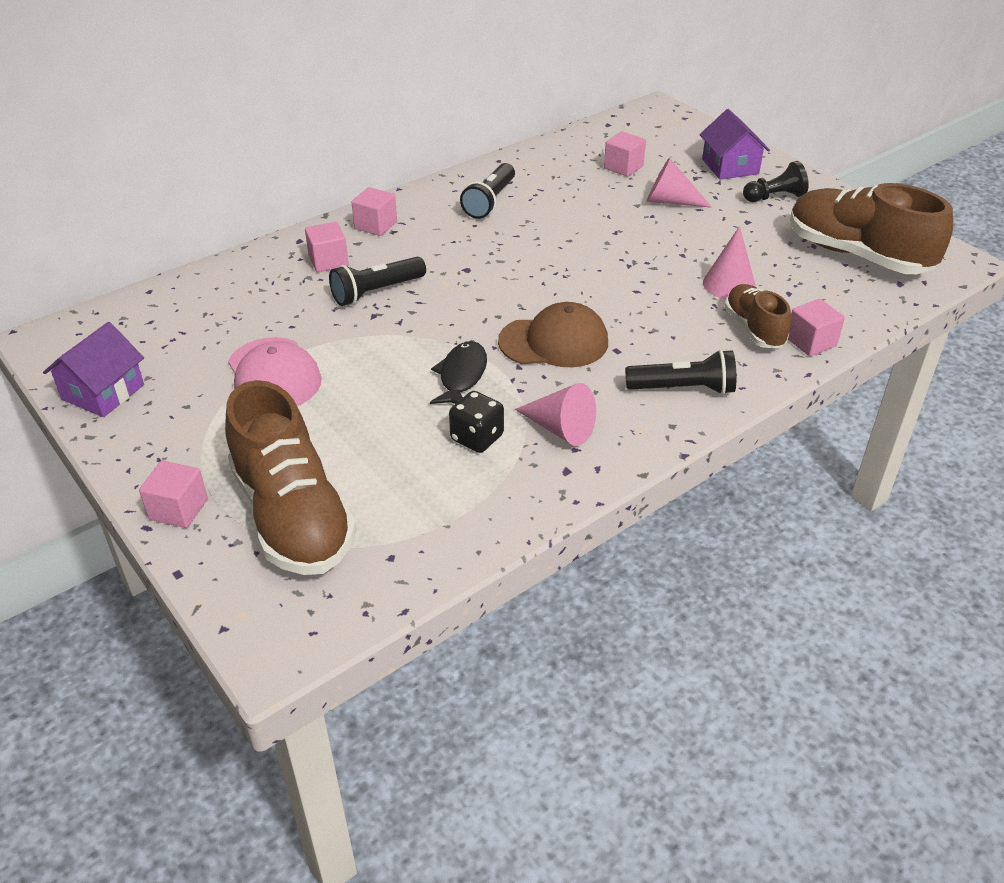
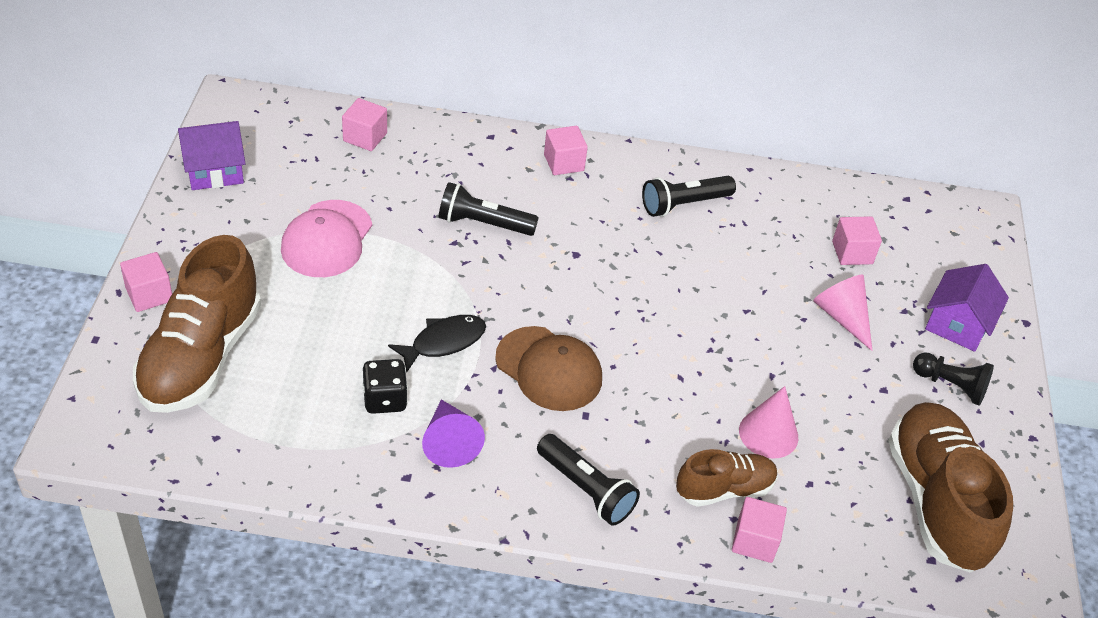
camera: 40 degrees right, 5 degrees up
pink cube [305,222,349,272] -> pink cube moved to [342,98,387,151]
pink cone [515,383,596,446] -> purple cone [422,399,485,468]
brown shoe [724,284,791,349] -> brown shoe turned 45 degrees clockwise [676,449,778,507]

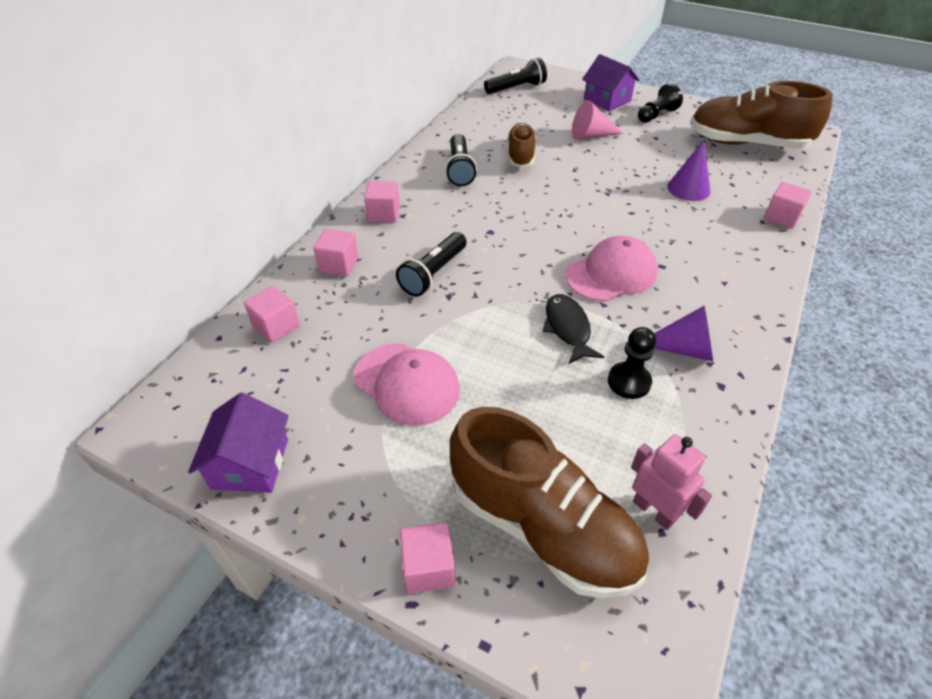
camera: 65 degrees left, 0 degrees up
black dice [363,359,408,414] -> black pawn [608,327,656,399]
brown cap [495,326,602,411] -> pink cap [565,236,658,302]
black flashlight [537,434,640,526] -> black flashlight moved to [484,58,547,94]
brown shoe [676,449,778,507] -> brown shoe moved to [507,123,536,167]
pink cone [739,386,798,459] -> purple cone [667,140,710,201]
pink cube [832,216,882,265] -> pink cube moved to [313,229,359,277]
none -> pink robot [631,434,712,530]

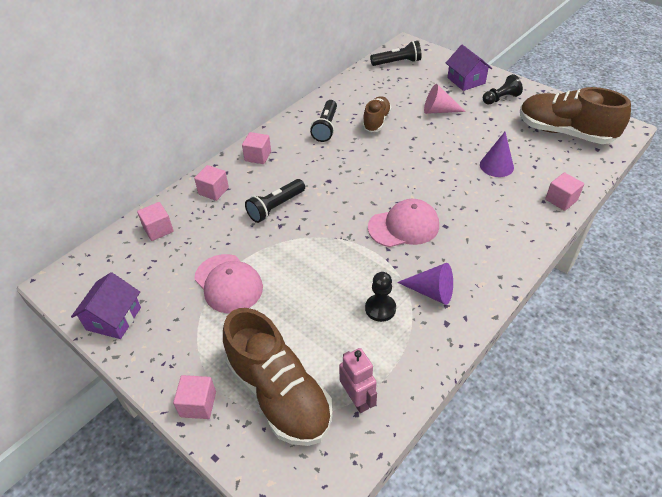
camera: 15 degrees right, 0 degrees up
black fish [543,294,604,364] -> none

